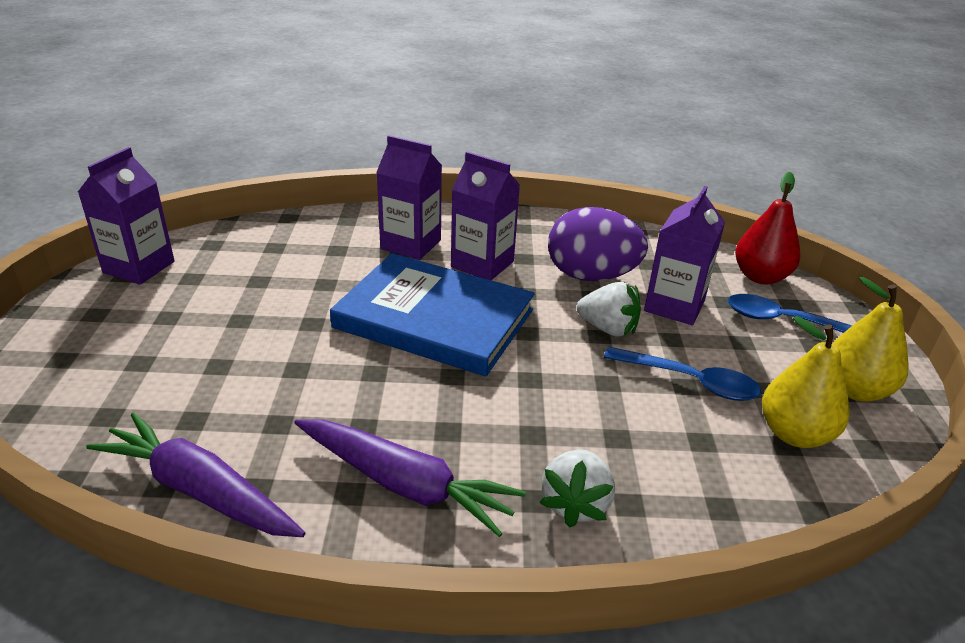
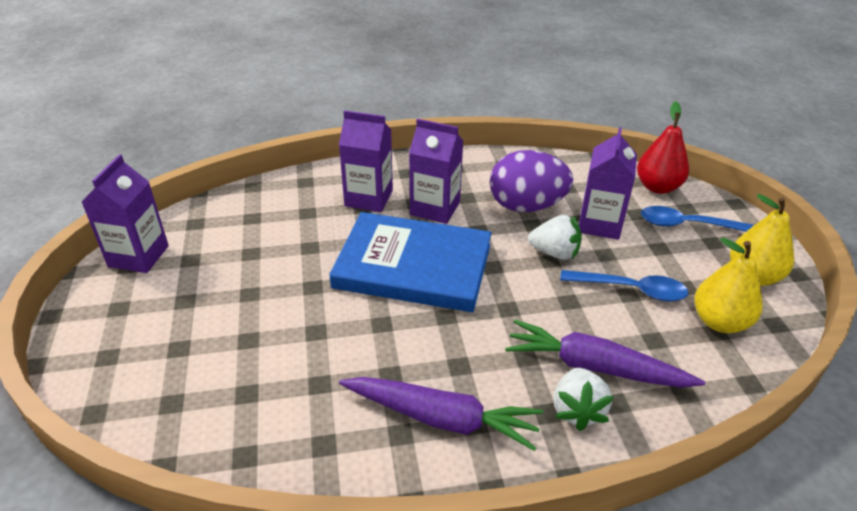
camera: 10 degrees left, 5 degrees up
purple carrot [86,412,305,537] -> purple carrot moved to [505,320,705,388]

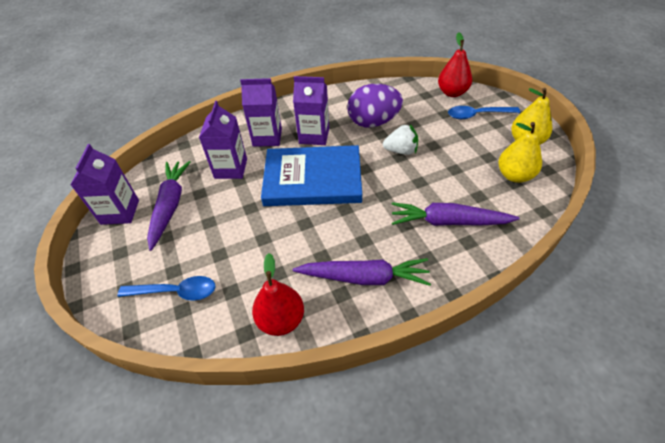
camera: 10 degrees left, 10 degrees up
white strawberry [553,368,614,431] -> none
blue spoon [560,270,689,302] -> blue spoon moved to [117,276,215,301]
purple carton [579,127,637,240] -> purple carton moved to [199,101,247,179]
none -> purple carrot [147,161,191,251]
none -> red pear [252,253,304,336]

